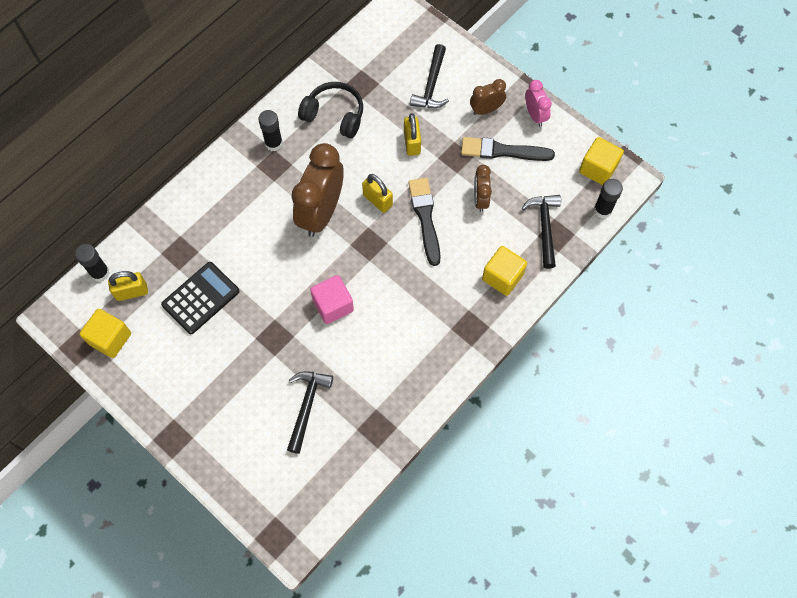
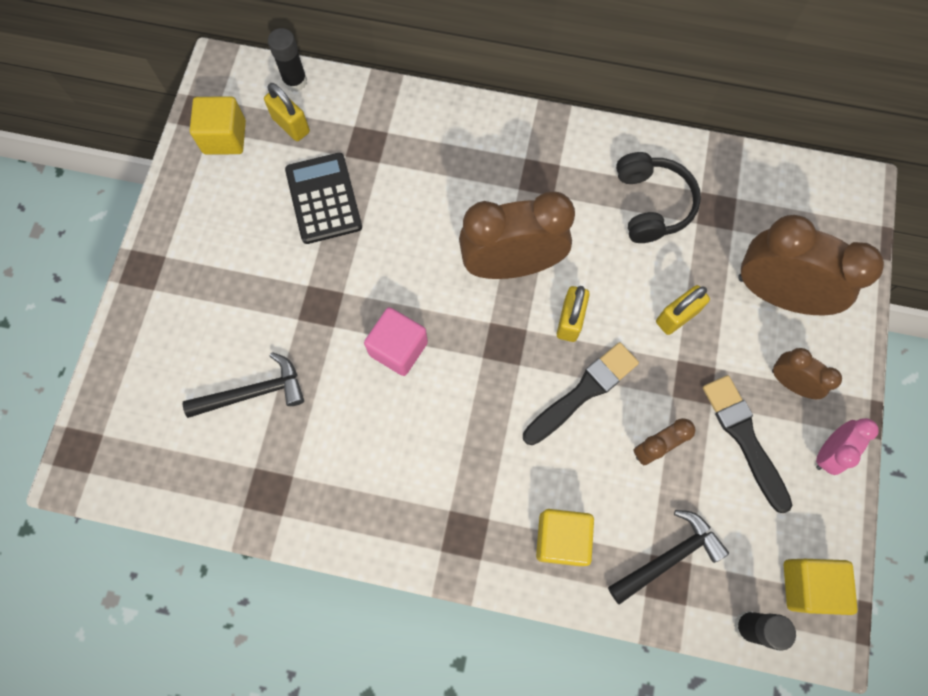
camera: 60 degrees right, 5 degrees up
black calculator [161,262,240,334] -> black calculator turned 120 degrees counterclockwise [285,153,362,244]
black glue stick [258,110,283,151] -> none
black hammer [410,44,449,108] -> brown clock [738,215,884,315]

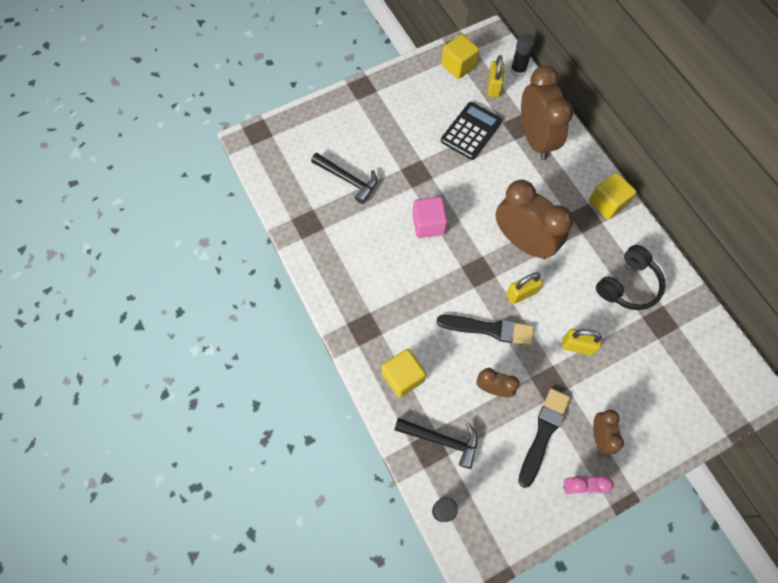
camera: 50 degrees right, 5 degrees down
brown clock [738,215,884,315] -> brown clock moved to [521,65,573,160]
yellow cube [784,559,858,615] -> yellow cube moved to [589,172,637,219]

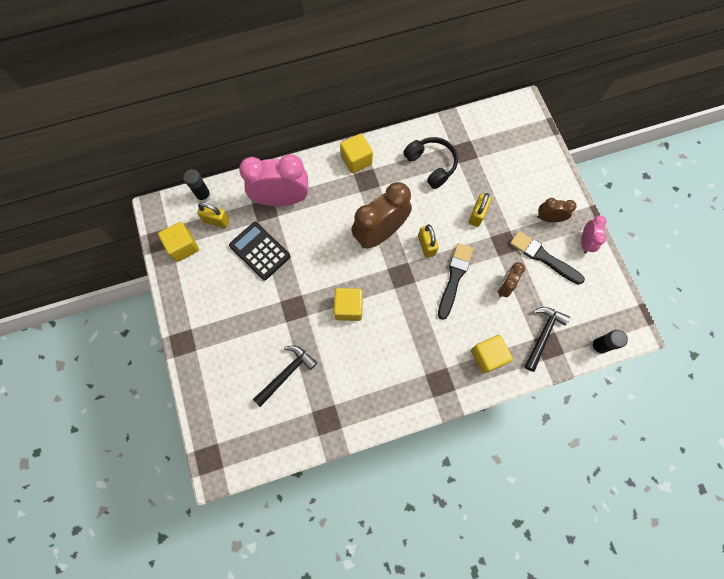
camera: 80 degrees left, 5 degrees up
pink cube [412,197,448,238] -> yellow cube [334,288,363,321]
brown clock [521,65,573,160] -> pink clock [239,154,309,206]

